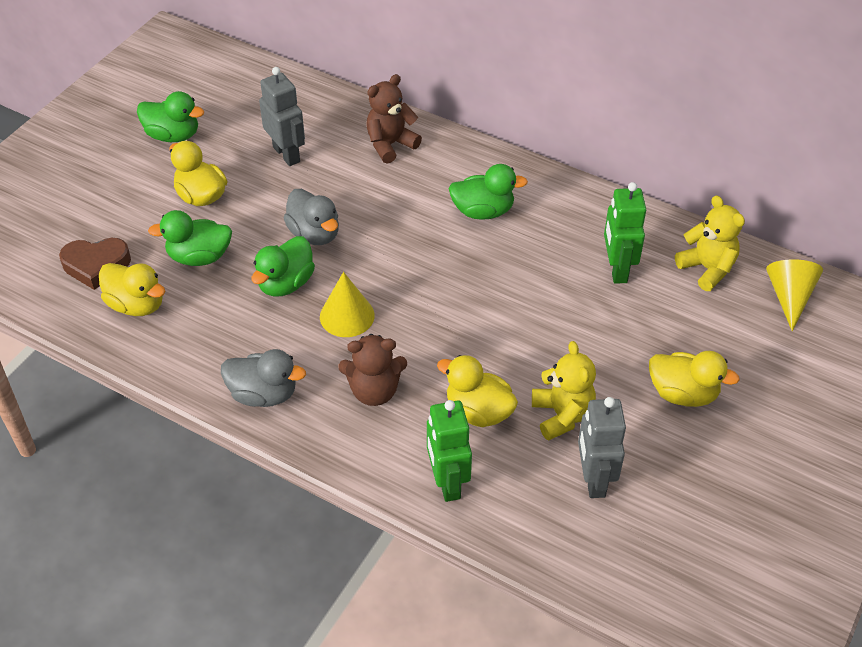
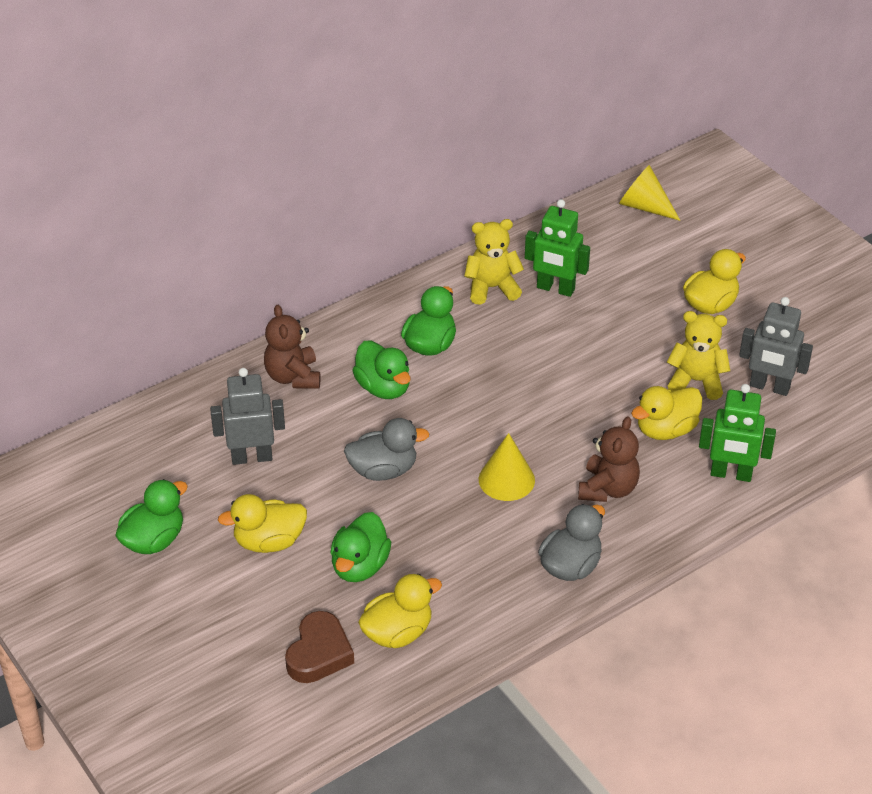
camera: 65 degrees left, 5 degrees down
green duck [251,236,315,297] -> green duck moved to [352,341,411,399]
yellow teddy bear [675,195,745,291] -> yellow teddy bear moved to [464,219,524,305]

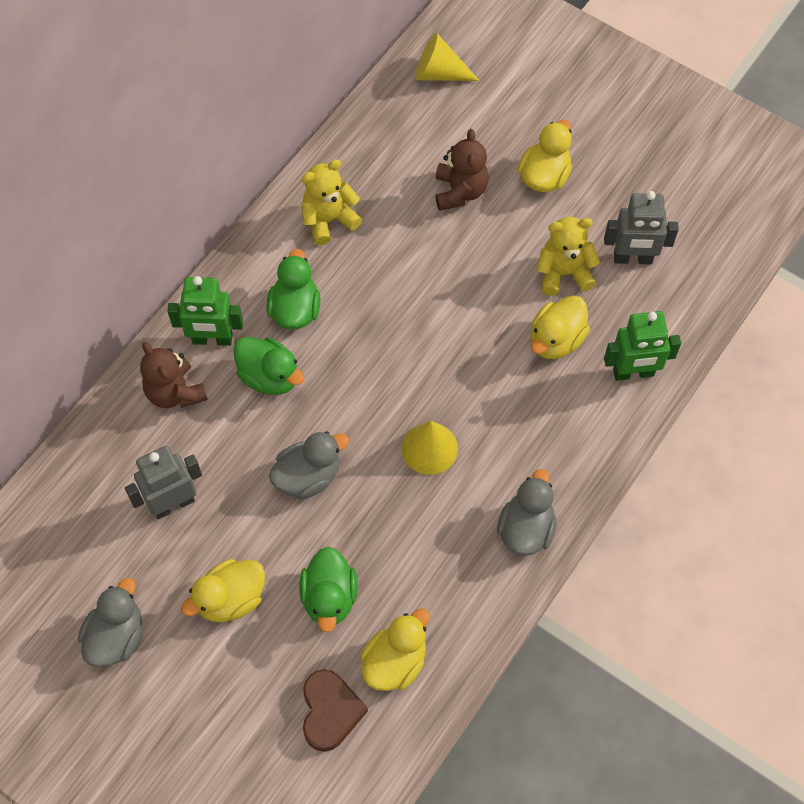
camera: 20 degrees left, 20 degrees up
green duck [115,479,188,554] -> grey duck [78,578,142,667]
green robot [525,199,590,297] -> green robot moved to [168,276,243,346]
brown teddy bear [578,416,640,502] -> brown teddy bear moved to [435,129,489,211]

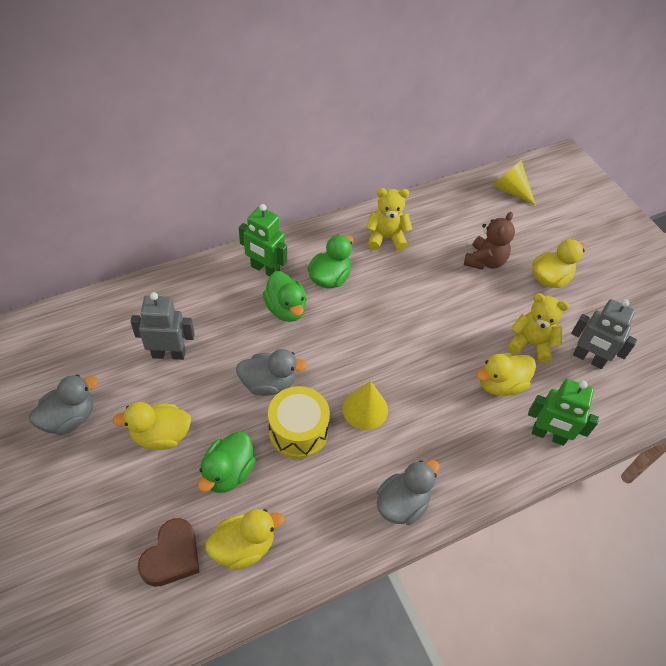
camera: 25 degrees right, 10 degrees down
brown teddy bear [140,342,208,408] -> none
none -> yellow drum [268,386,330,459]

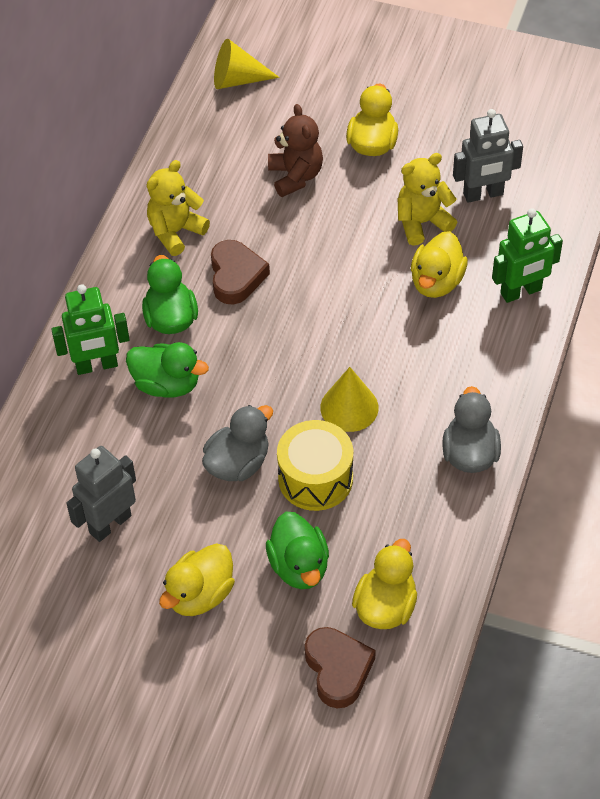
camera: 40 degrees left, 0 degrees up
grey duck [29,375,98,435] -> none
none -> brown heart [211,240,270,304]

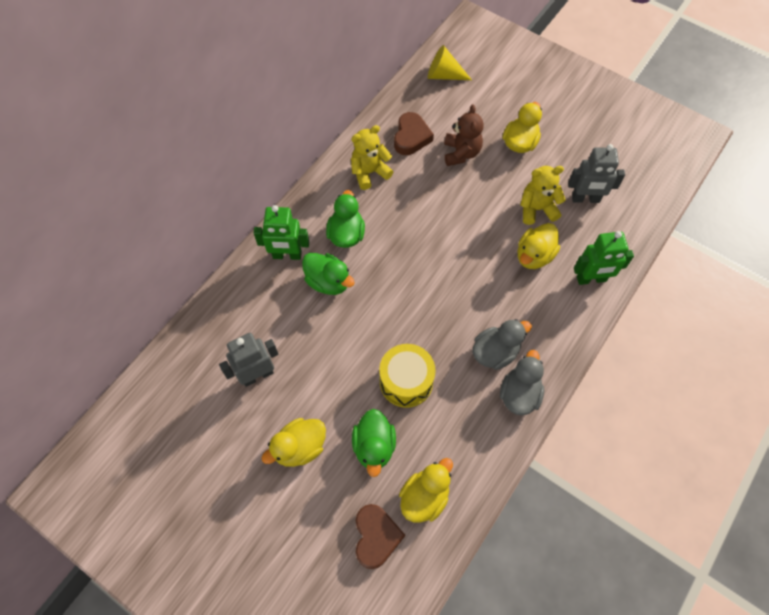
camera: 15 degrees right, 10 degrees up
grey duck [202,405,273,481] -> grey duck moved to [472,319,532,370]
brown heart [211,240,270,304] -> brown heart moved to [394,112,434,155]
yellow cone [320,367,379,432] -> none

